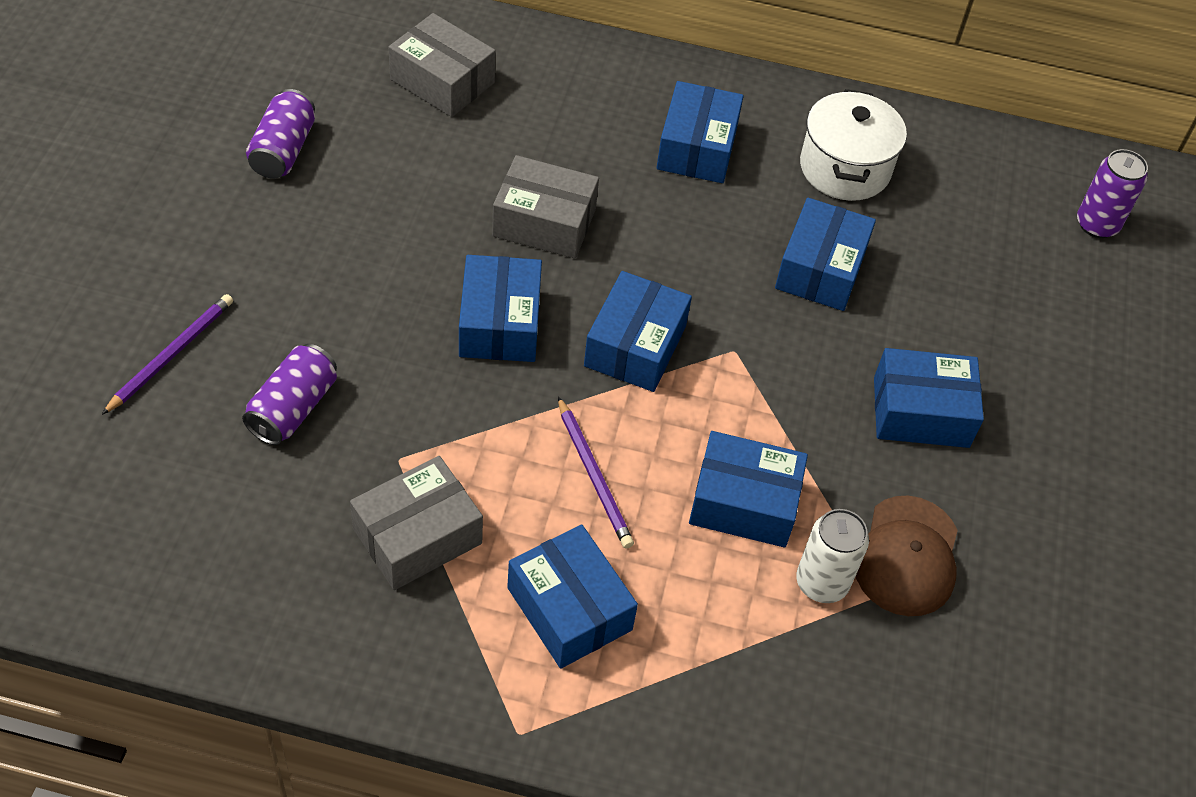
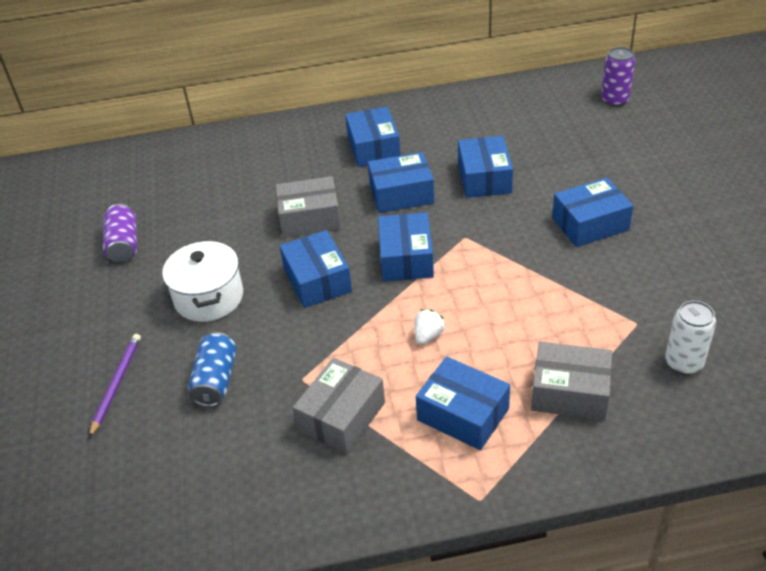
camera: 15 degrees left, 10 degrees down
purple can [242,344,337,445] -> blue can [188,332,236,407]
grey box [389,13,496,117] -> grey box moved to [531,342,612,420]
purple pencil [558,397,634,549] -> white strawberry [415,309,446,345]
blue box [689,431,808,547] -> blue box moved to [368,152,434,213]
white can [796,509,869,603] -> white can moved to [665,301,716,374]
white pot [800,89,907,201] -> white pot moved to [162,240,243,322]
brown cap [856,496,958,616] -> none

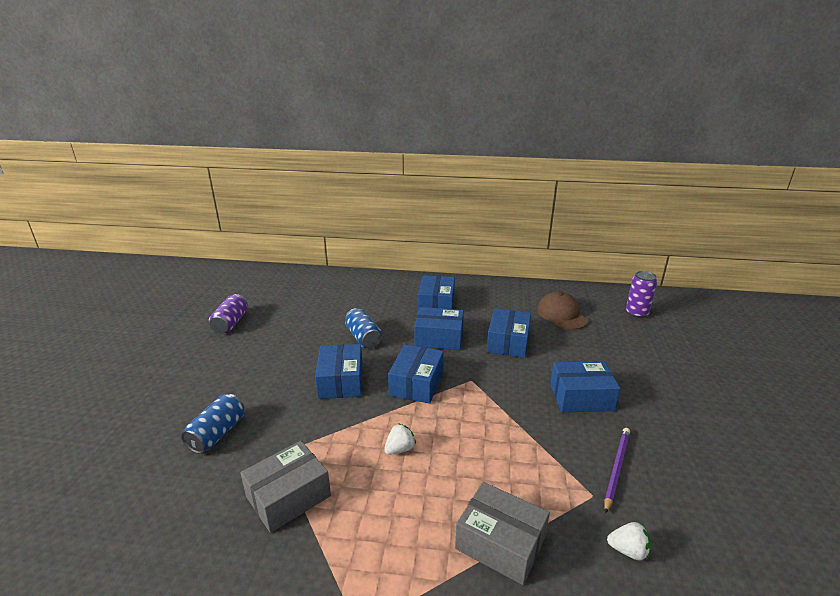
camera: 15 degrees right, 15 degrees down
purple pencil [89,334,141,438] -> purple pencil moved to [604,428,630,514]
white pot [162,240,243,322] -> none
grey box [276,176,341,238] -> blue can [345,308,382,348]
blue box [416,356,510,450] -> none
white can [665,301,716,374] -> white strawberry [607,522,651,560]
none -> brown cap [537,291,588,330]

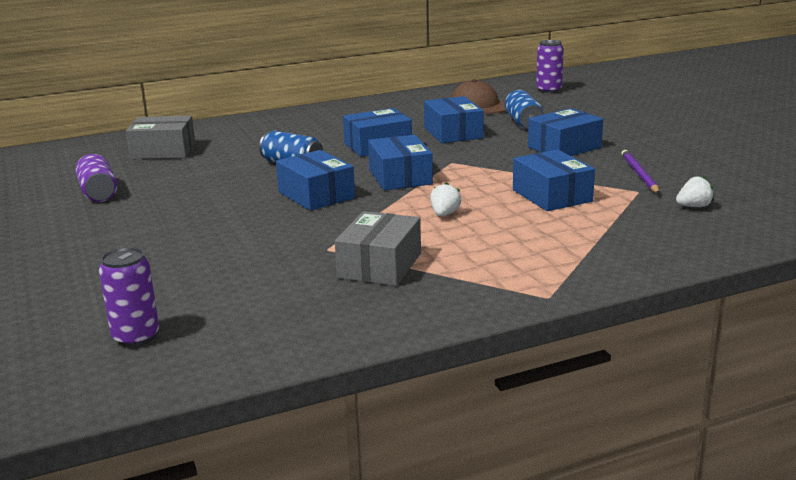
camera: 30 degrees left, 5 degrees down
blue can [181,394,244,454] -> blue can moved to [505,90,544,129]
blue box [418,275,455,311] -> blue box moved to [513,150,595,211]
grey box [455,482,550,585] -> grey box moved to [126,116,195,159]
none -> purple can [99,247,159,347]

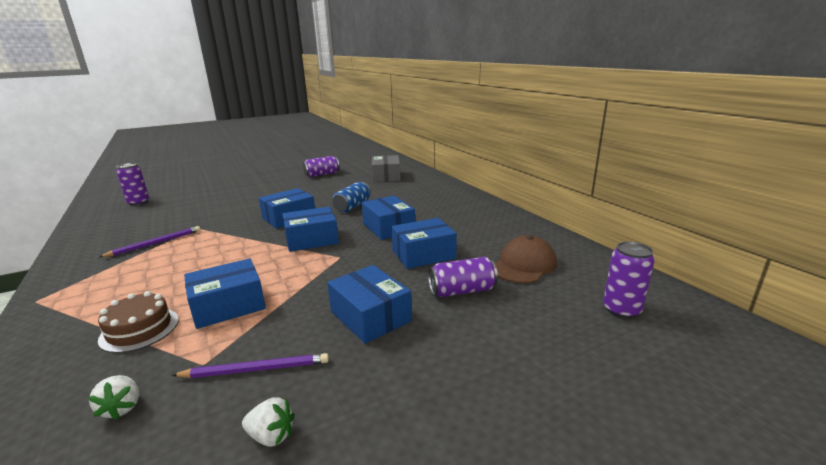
camera: 85 degrees right, 0 degrees up
grey box [335,211,421,286] -> purple pencil [99,226,201,257]
white strawberry [430,182,461,216] -> white strawberry moved to [242,397,295,447]
blue can [505,90,544,129] -> purple can [428,257,498,297]
none -> brown cake [98,291,179,353]

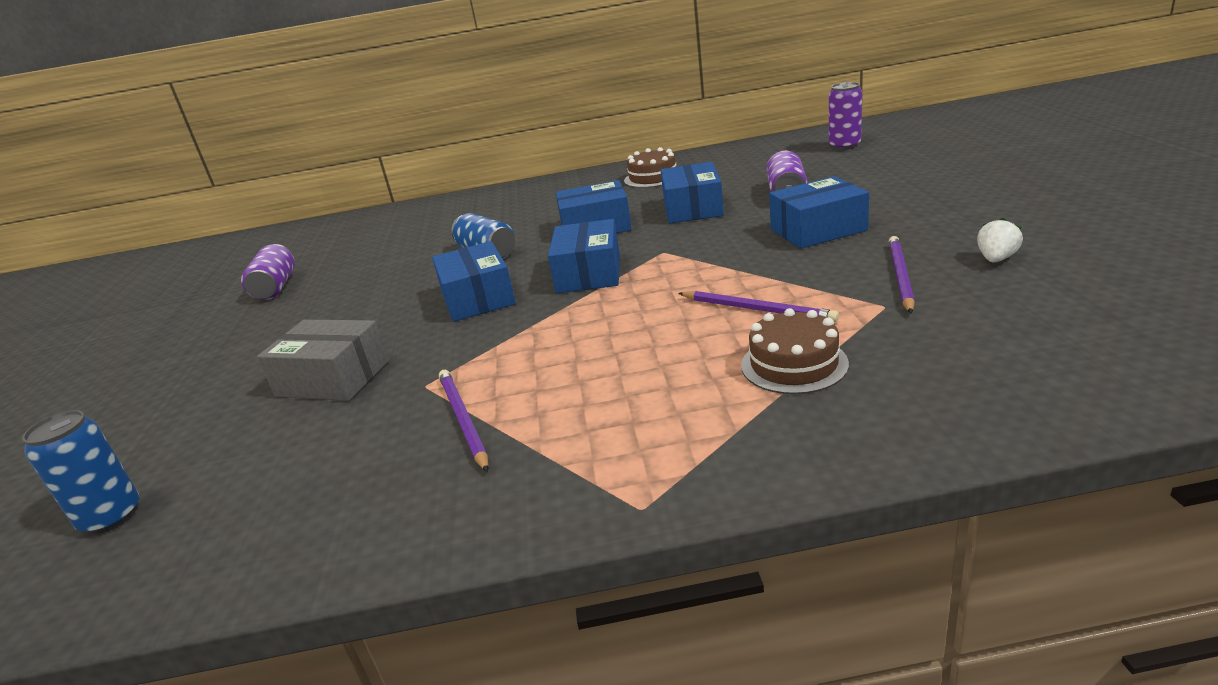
camera: 65 degrees left, 5 degrees up
white strawberry [88,375,139,420] -> none
purple can [116,163,149,206] -> blue can [22,410,140,534]
blue box [184,258,266,329] -> purple pencil [678,291,839,322]
grey box [372,155,401,182] -> grey box moved to [257,320,389,401]
brown cap [495,235,557,283] -> none
none -> brown cake [624,147,676,188]

